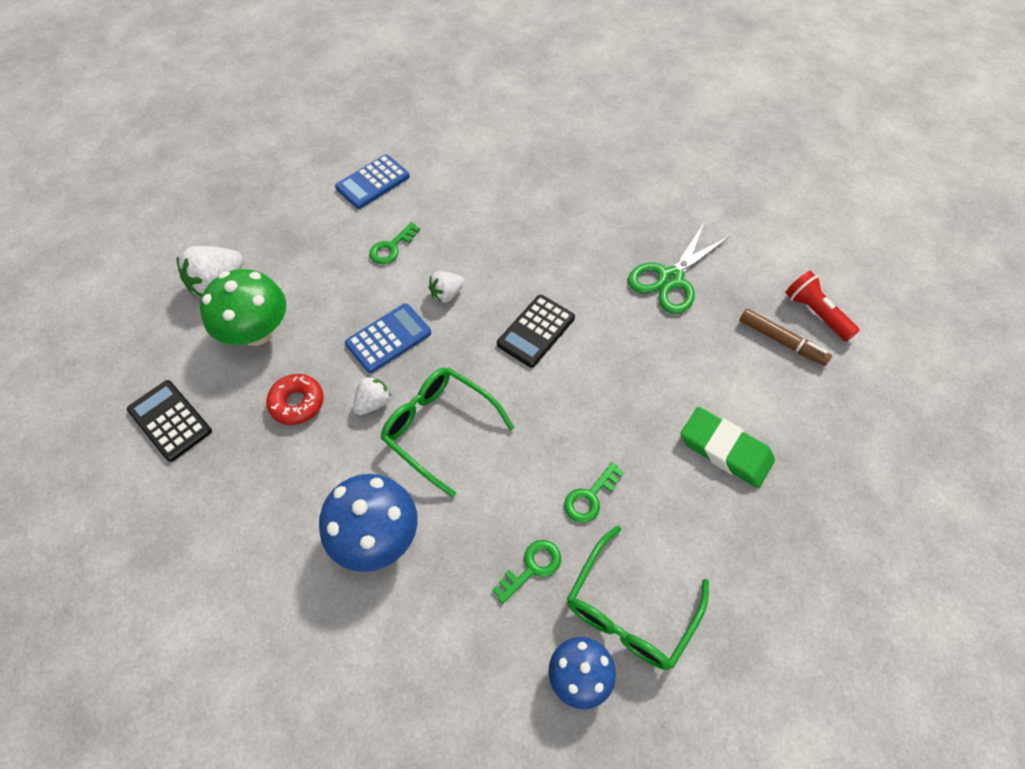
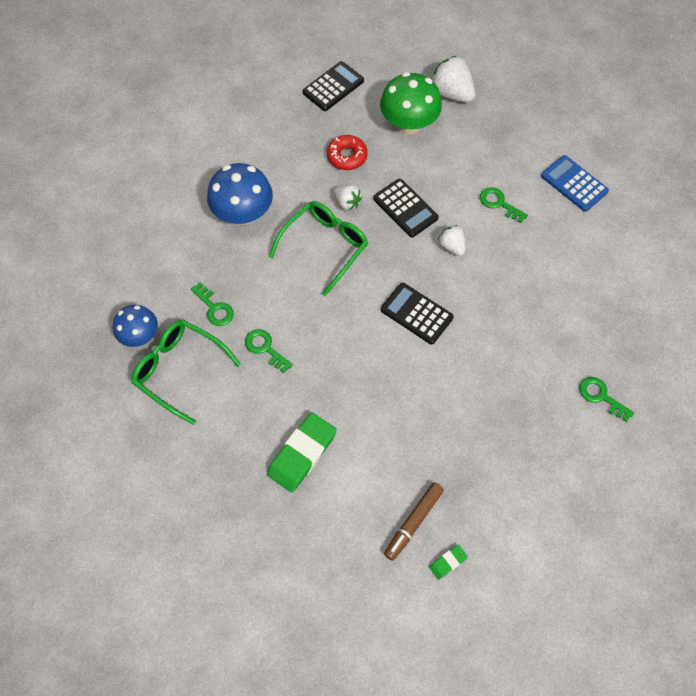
camera: 90 degrees right, 5 degrees up
blue calculator [345,303,431,373] -> black calculator [373,179,439,237]
green scissors [628,223,730,314] -> none
red flashlight [785,271,860,342] -> green eraser [429,545,468,580]
none -> green key [580,377,634,422]

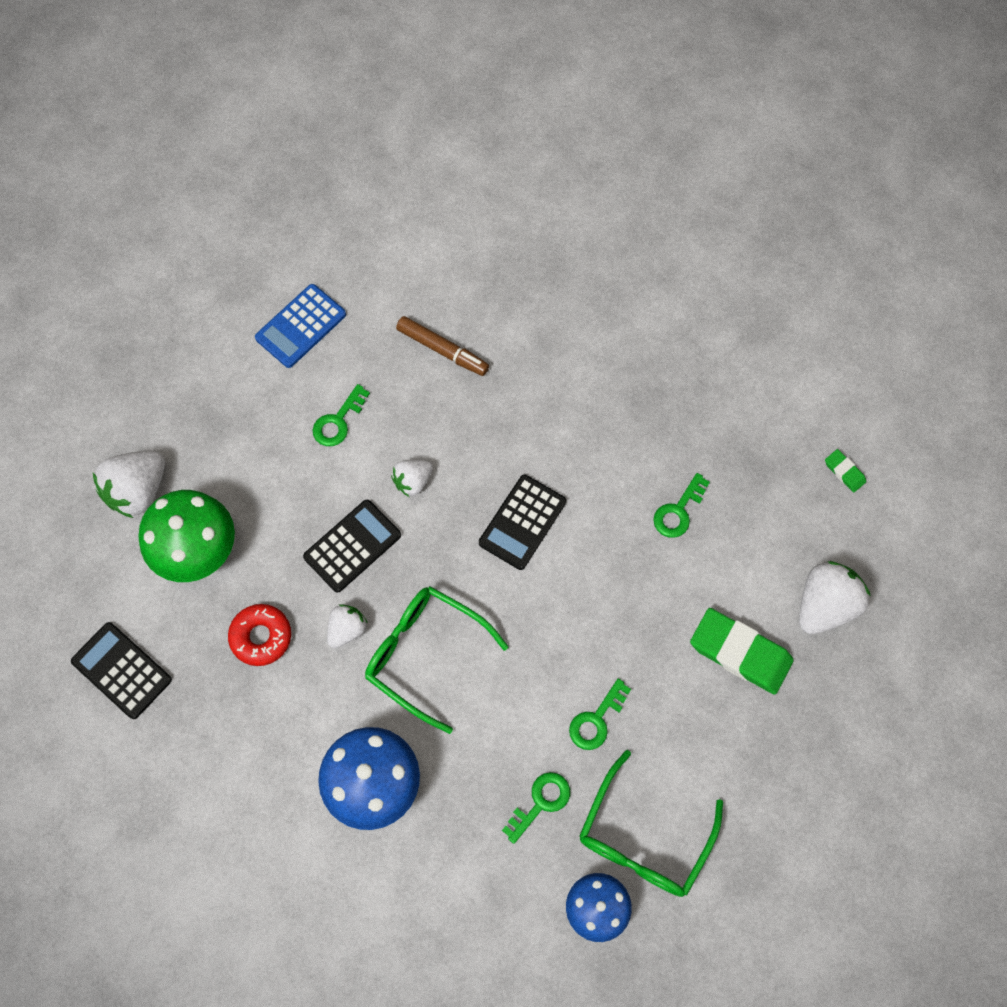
camera: 95 degrees left, 5 degrees up
brown marker [384,482,444,561] -> brown marker moved to [396,316,489,376]
green key [580,377,634,422] -> green key moved to [653,473,710,538]
none -> white strawberry [799,561,871,634]

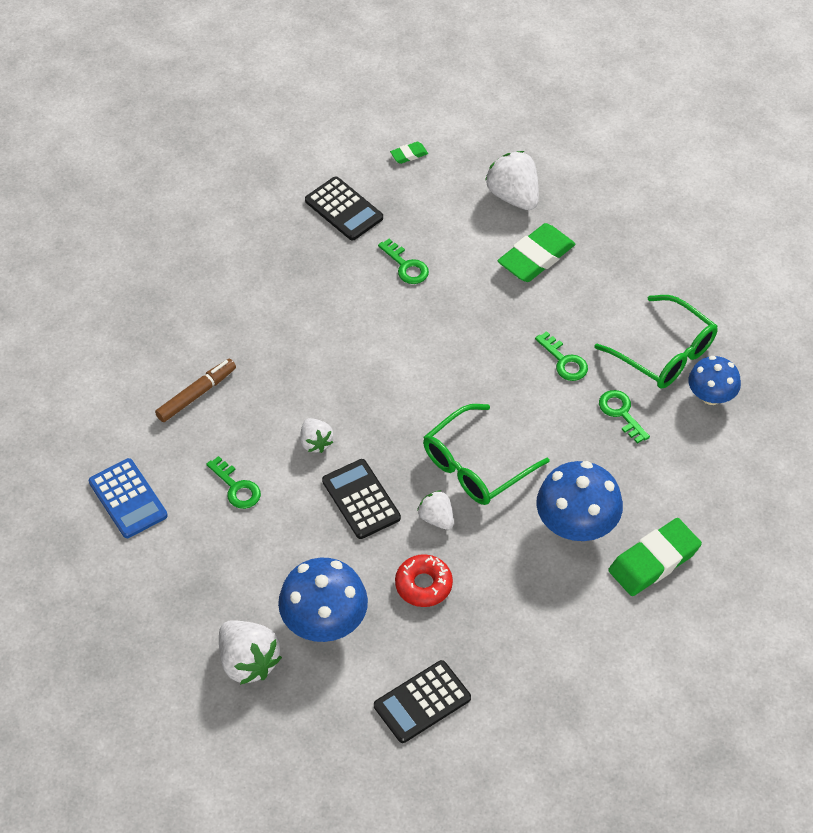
camera: 75 degrees left, 15 degrees down
green mushroom [138,490,235,582] -> blue mushroom [278,558,368,642]
black calculator [479,475,566,570] -> black calculator moved to [305,176,383,241]
none -> green eraser [608,518,702,596]

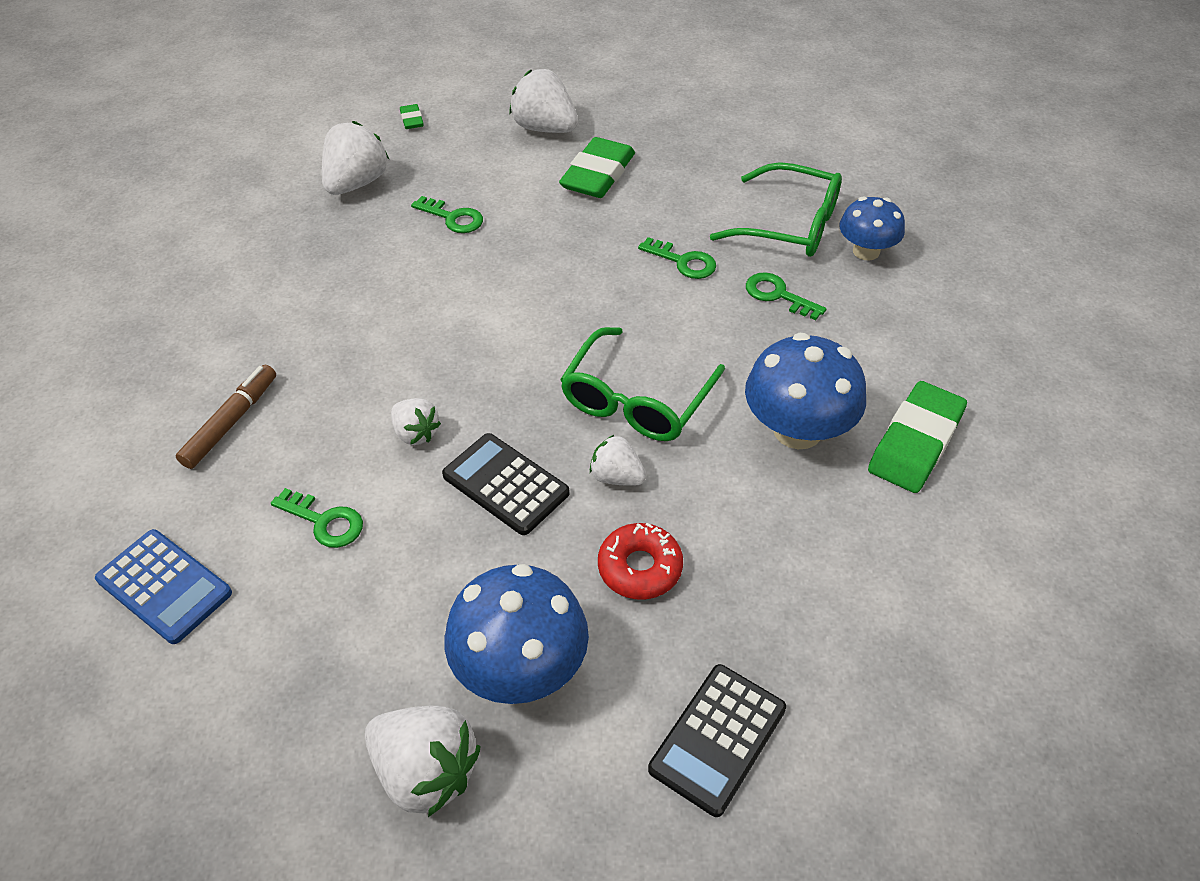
camera: 20 degrees left, 5 degrees down
black calculator [305,176,383,241] -> white strawberry [322,121,389,195]
green eraser [390,142,428,164] -> green eraser turned 60 degrees counterclockwise [400,104,424,129]

